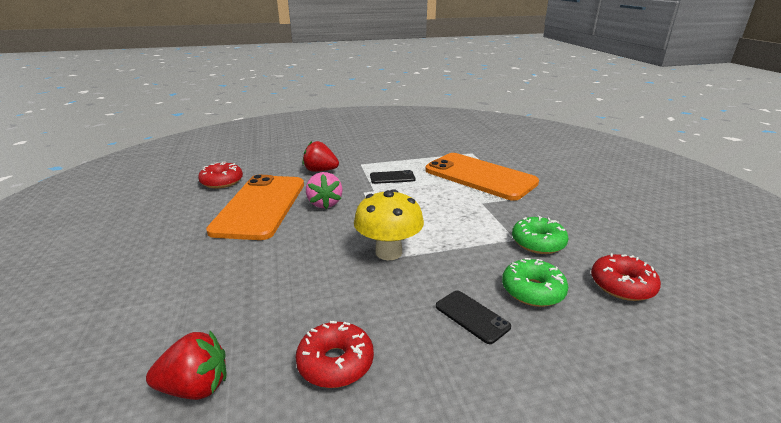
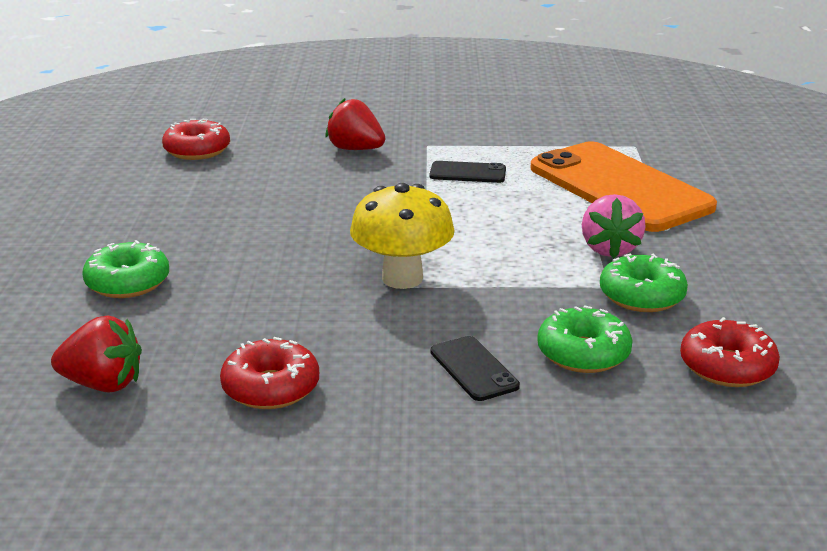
camera: 15 degrees right, 0 degrees up
orange phone [206,175,304,240] -> none
pink strawberry [306,172,342,209] -> pink strawberry moved to [582,194,646,259]
none -> green donut [82,240,169,298]

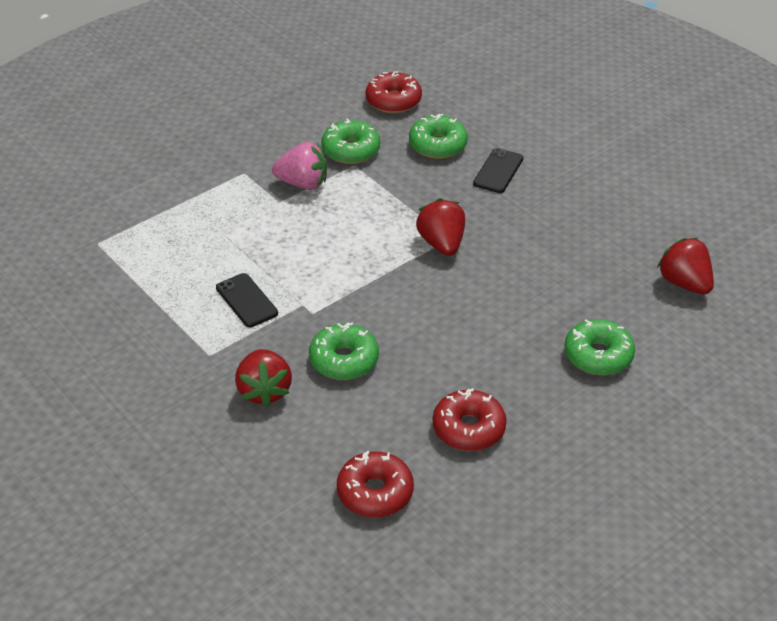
camera: 130 degrees left, 15 degrees up
red donut [220,337,319,409] -> red donut moved to [433,388,507,451]
yellow mushroom [350,183,455,289] -> red strawberry [416,198,465,256]
orange phone [531,142,717,232] -> none
pink strawberry [582,194,646,259] -> pink strawberry turned 45 degrees clockwise [272,142,327,190]
none -> green donut [309,323,379,380]

